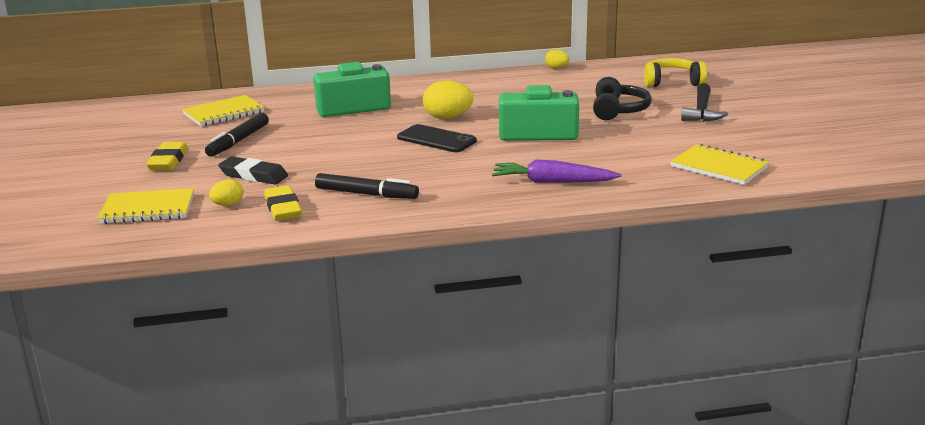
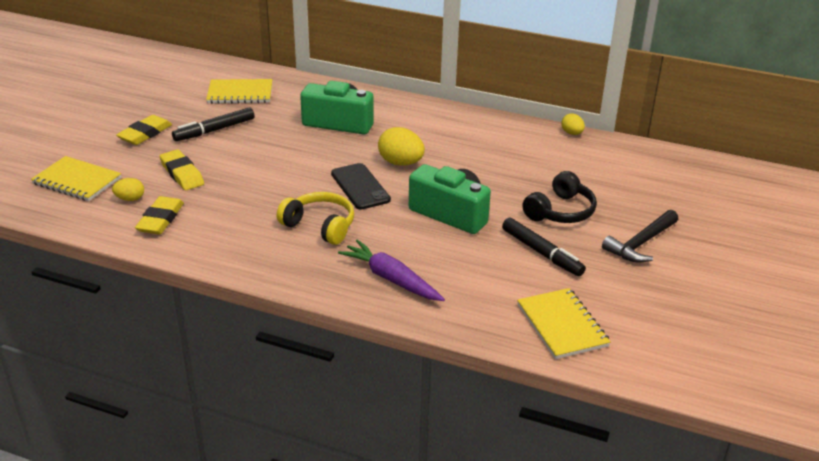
camera: 30 degrees right, 10 degrees up
black eraser [218,156,288,184] -> yellow eraser [160,149,204,190]
black marker [315,173,419,199] -> black marker moved to [502,218,586,276]
yellow headphones [644,58,707,87] -> yellow headphones moved to [277,192,354,245]

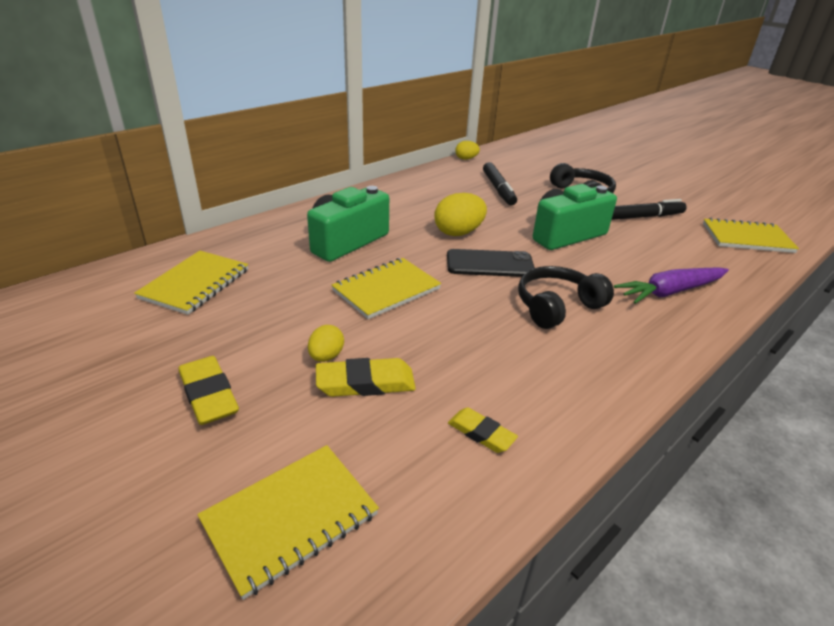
camera: 65 degrees left, 0 degrees up
yellow egg [112,178,144,201] -> yellow egg moved to [308,325,344,362]
yellow eraser [135,196,184,235] -> yellow eraser [448,407,518,453], size x0.65
black marker [172,107,254,141] -> black marker moved to [483,162,517,205]
yellow headphones [277,192,354,245] -> black headphones [518,266,614,329]
black hammer [602,210,678,262] -> none
none -> yellow notebook [332,258,441,319]

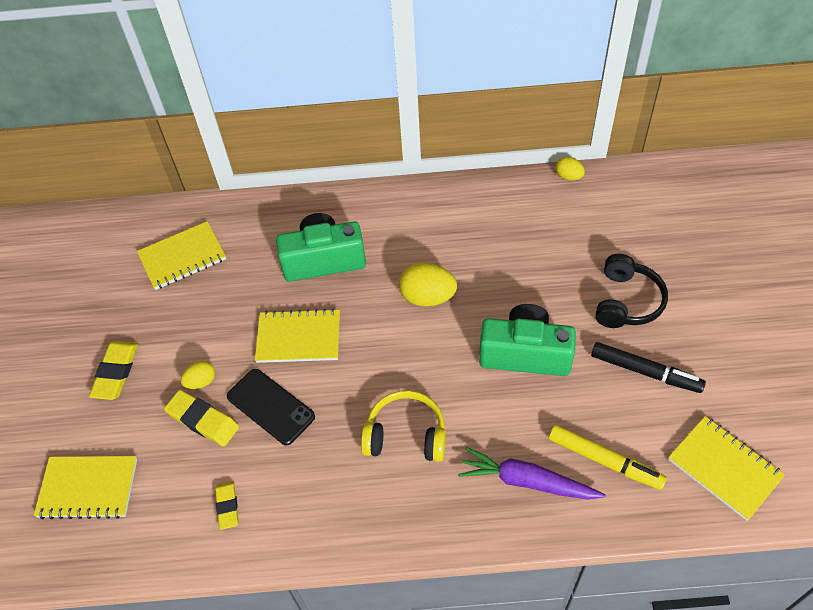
camera: 45 degrees right, 20 degrees up
black phone [447,249,535,277] -> black phone moved to [227,369,315,445]
black marker [483,162,517,205] -> none
black headphones [518,266,614,329] -> yellow headphones [361,390,446,462]
none -> yellow marker [549,425,667,490]

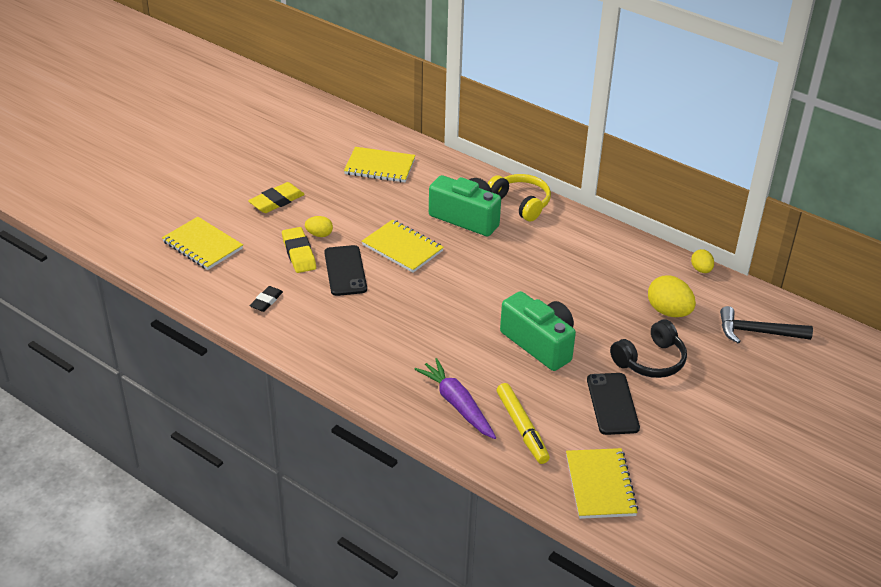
camera: 35 degrees right, 15 degrees down
yellow eraser [215,481,239,530] -> black eraser [250,286,283,312]
yellow headphones [361,390,446,462] -> yellow headphones moved to [487,174,551,222]
yellow egg [399,263,457,307] -> yellow egg moved to [648,275,696,317]
black marker [591,342,706,393] -> black phone [587,373,640,435]
none -> black hammer [720,306,813,344]

